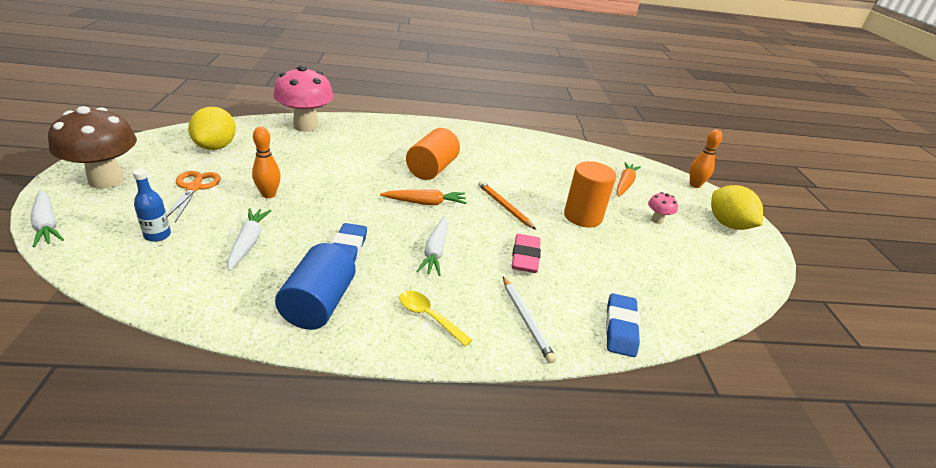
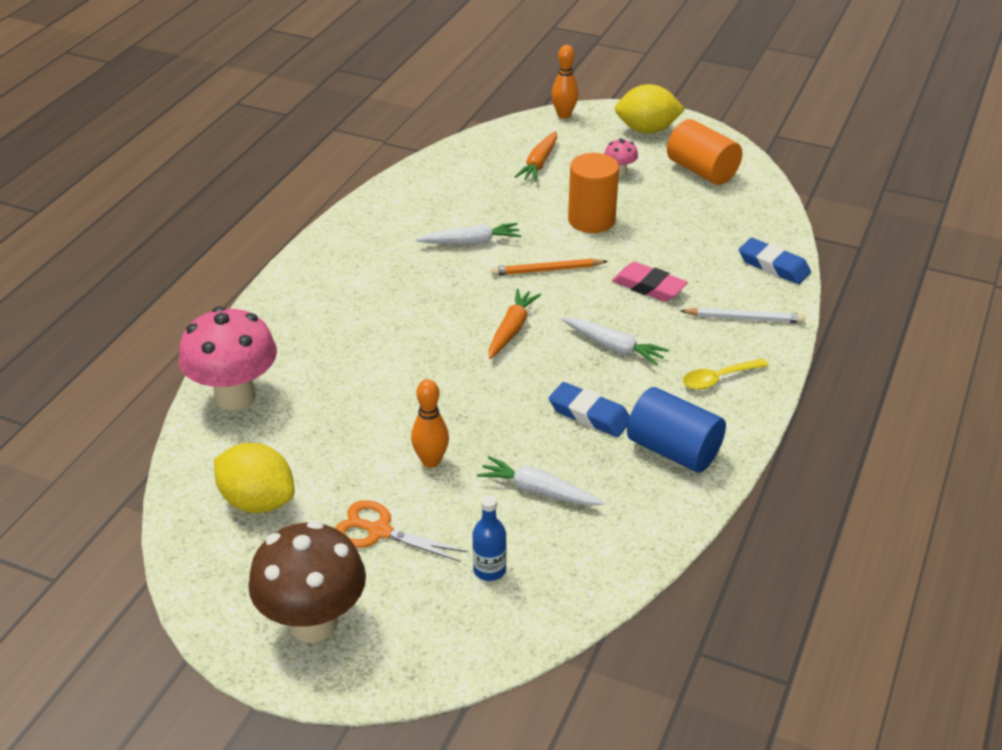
camera: 60 degrees left, 5 degrees up
white carrot [31,190,64,247] -> white carrot moved to [416,223,521,245]
orange cylinder [406,128,460,180] -> orange cylinder moved to [667,119,742,185]
orange carrot [616,162,641,197] -> orange carrot turned 120 degrees counterclockwise [515,131,557,182]

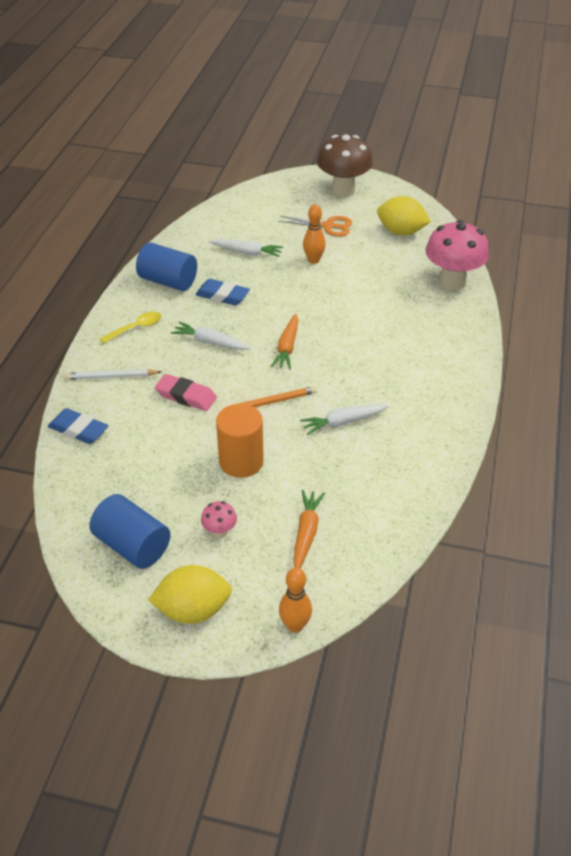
camera: 170 degrees right, 5 degrees up
blue bottle [472,495,507,581] -> none
orange cylinder [667,119,742,185] -> blue cylinder [89,494,170,569]

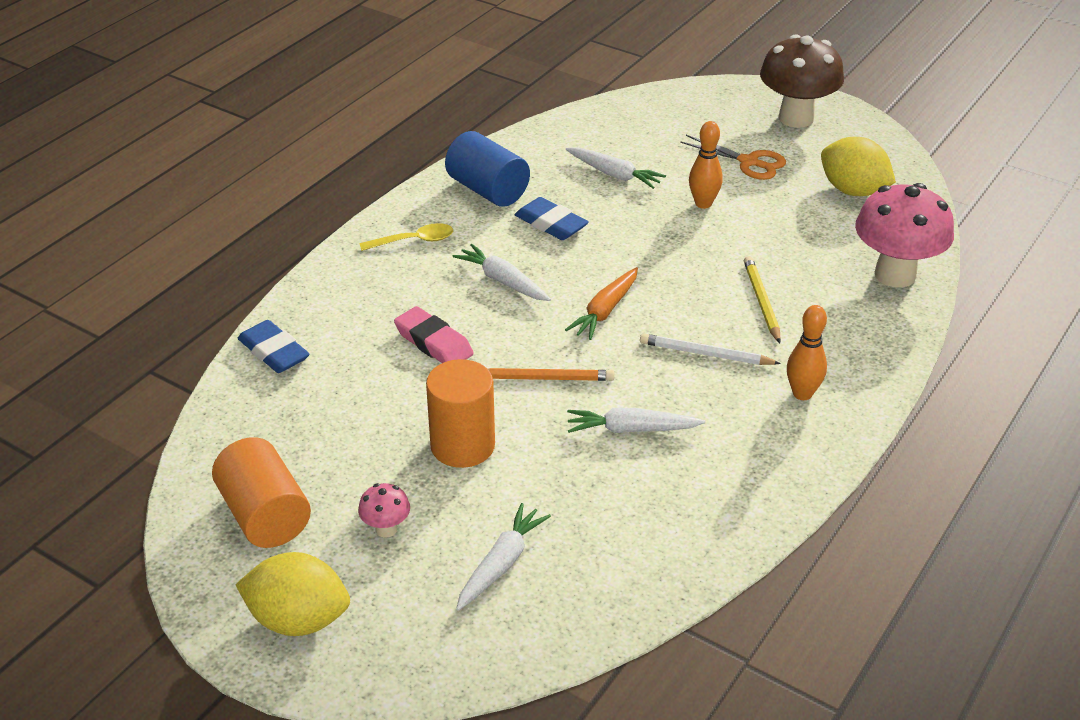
camera: 20 degrees right, 5 degrees down
white pencil [65,369,161,380] -> white pencil moved to [640,333,781,365]
blue cylinder [89,494,170,569] -> orange cylinder [212,437,311,548]
orange bowling pin [279,568,312,633] -> orange bowling pin moved to [787,305,827,400]
orange carrot [294,490,325,569] -> white carrot [456,503,551,611]
none -> yellow pencil [744,256,781,343]

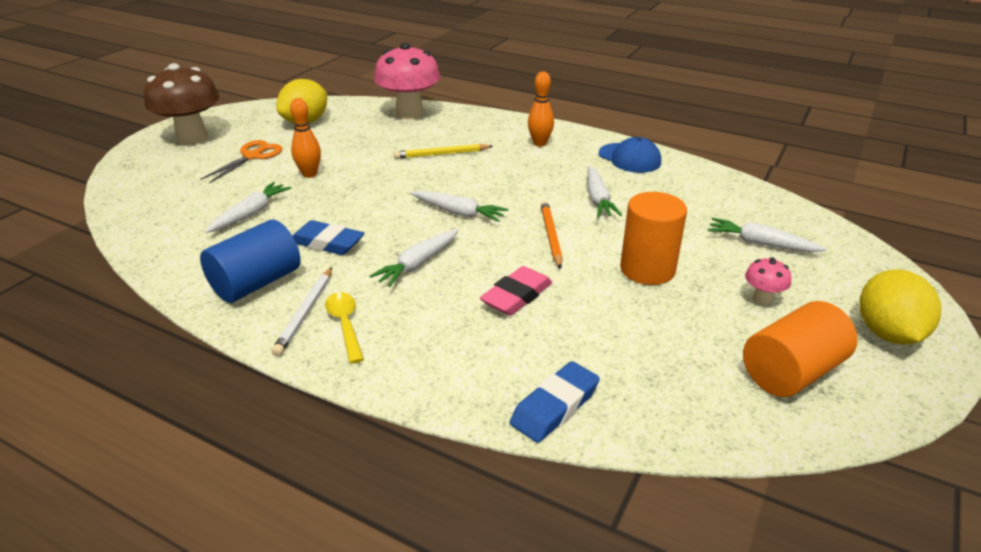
camera: 95 degrees left, 5 degrees down
blue eraser [515,197,589,240] -> blue eraser turned 75 degrees clockwise [293,220,364,255]
orange carrot [565,267,638,340] -> white carrot [410,190,508,222]
white pencil [640,333,781,365] -> white pencil moved to [272,267,332,356]
none -> blue cap [599,137,661,173]

